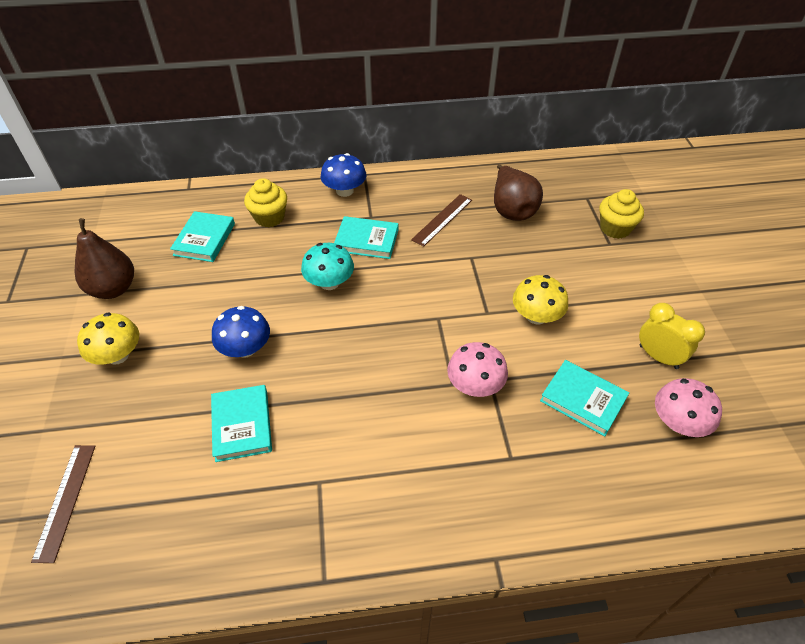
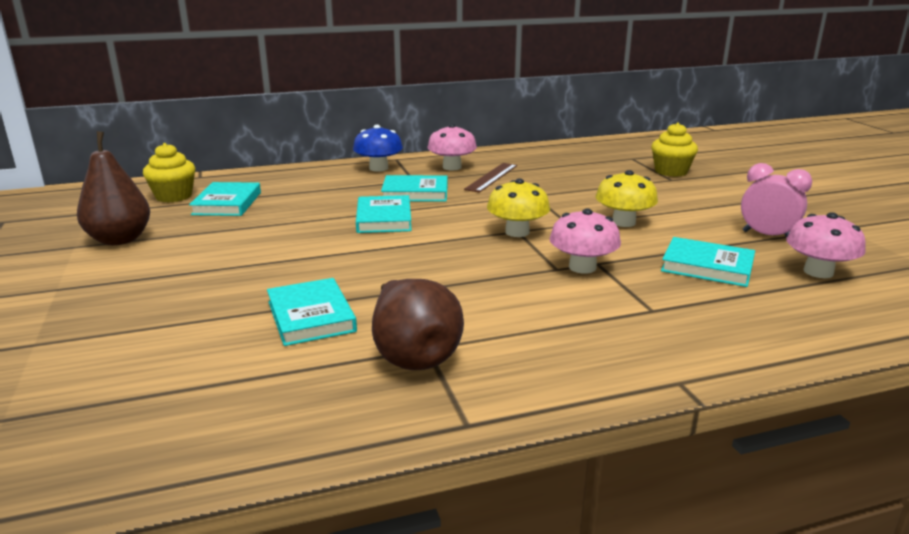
camera: 10 degrees left, 25 degrees down
brown ruler [31,445,95,563] -> none
yellow mushroom [77,312,139,365] -> yellow mushroom moved to [487,178,550,237]
blue mushroom [212,306,270,358] -> none
yellow cupcake [244,178,287,227] -> yellow cupcake moved to [143,143,196,202]
turquoise mushroom [301,243,354,290] -> turquoise book [356,195,412,233]
brown pear [494,164,543,221] -> brown pear moved to [372,279,464,370]
yellow clock [639,303,705,369] -> pink clock [741,163,812,238]
none -> pink mushroom [427,124,477,170]

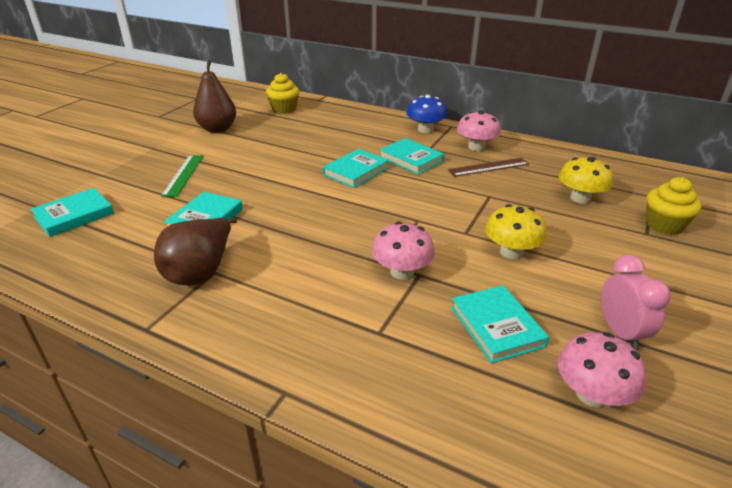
camera: 45 degrees right, 10 degrees up
turquoise book [189,182,261,216] -> turquoise book moved to [31,188,114,237]
yellow mushroom [487,178,550,237] -> yellow mushroom moved to [559,157,613,204]
none -> green ruler [161,155,203,197]

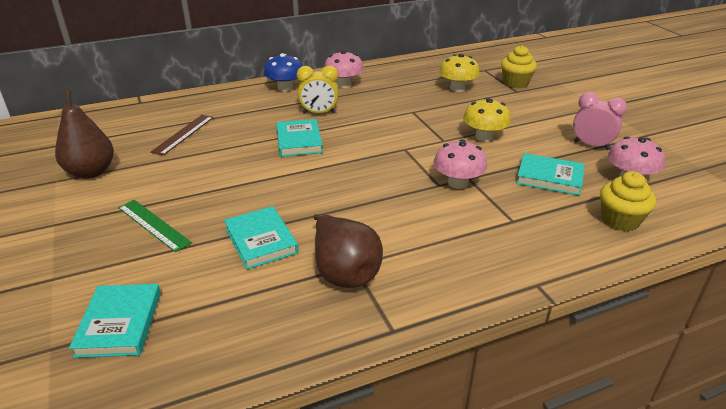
camera: 50 degrees left, 0 degrees up
yellow cupcake [266,73,299,114] -> yellow cupcake moved to [600,171,656,232]
turquoise book [379,138,444,175] -> yellow clock [297,66,339,114]
brown ruler [448,158,529,177] -> brown ruler moved to [150,115,214,156]

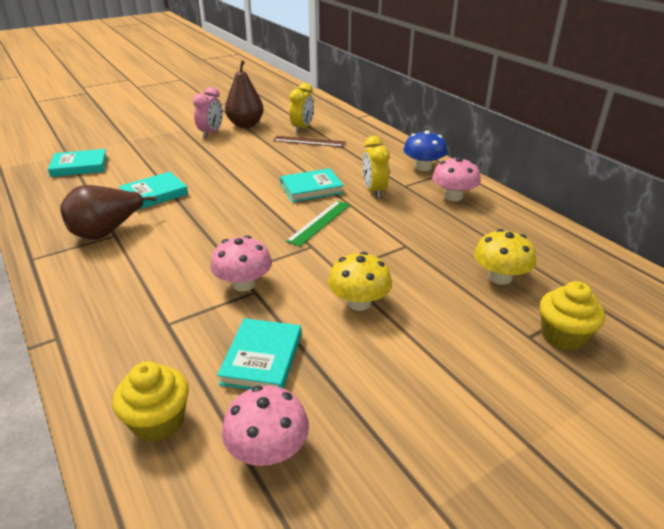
camera: 80 degrees right, 0 degrees up
green ruler [118,200,192,252] -> green ruler moved to [286,201,350,247]
pink clock [573,92,627,150] -> pink clock moved to [193,87,223,138]
none -> yellow clock [289,83,314,133]

